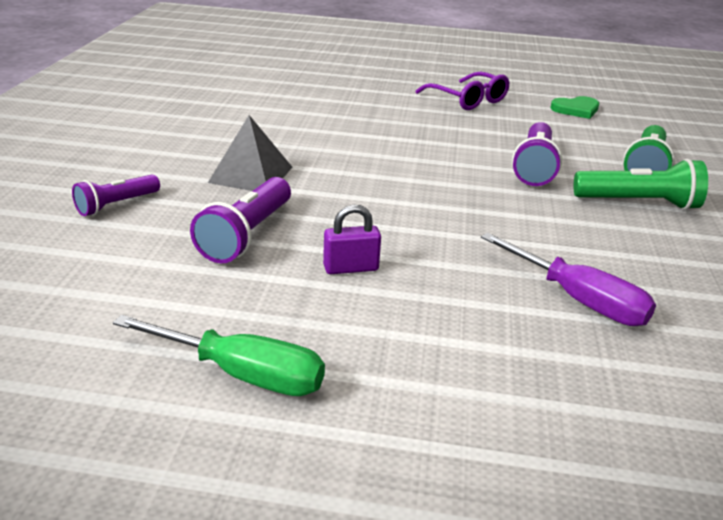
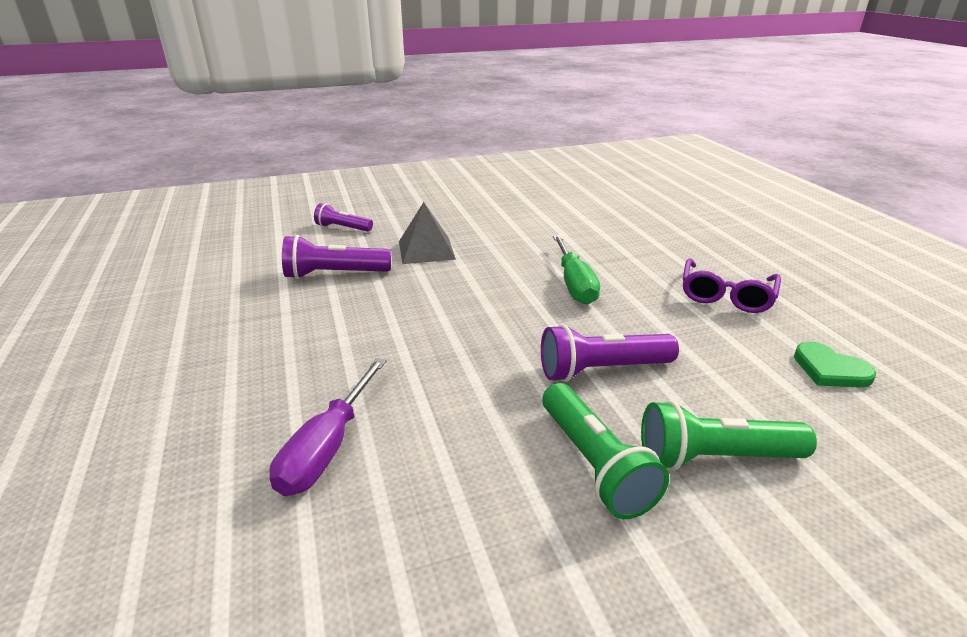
camera: 65 degrees right, 0 degrees up
green screwdriver [113,315,325,396] -> green screwdriver moved to [553,235,600,305]
purple padlock [323,205,381,274] -> none

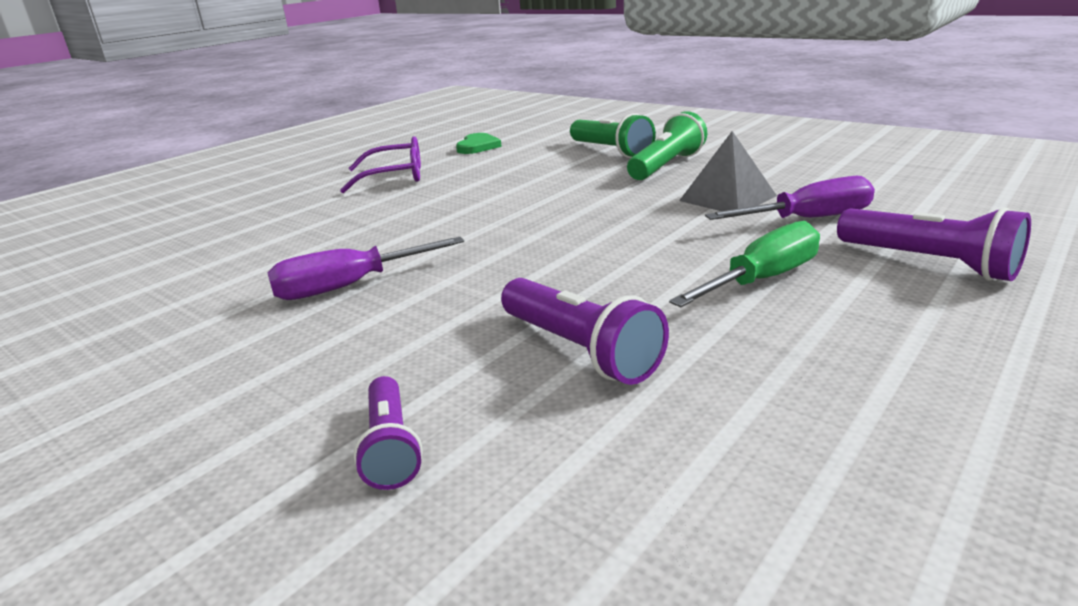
camera: 120 degrees left, 5 degrees down
grey pyramid [399,202,456,264] -> grey pyramid moved to [679,131,777,211]
purple flashlight [541,324,679,382] -> purple flashlight moved to [837,207,1031,281]
green screwdriver [553,235,600,305] -> green screwdriver moved to [669,221,820,307]
none -> purple screwdriver [268,237,464,300]

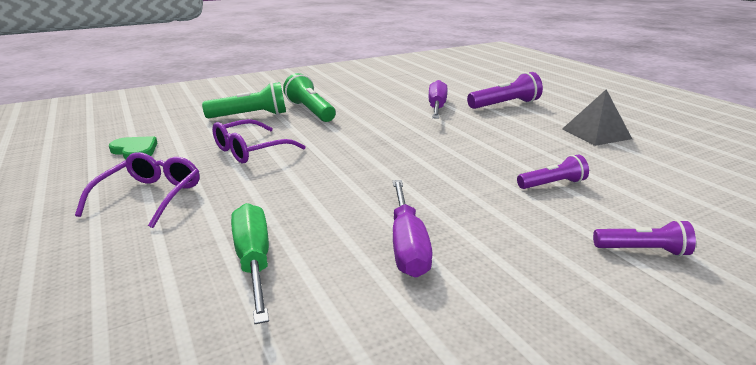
camera: 70 degrees left, 0 degrees up
purple flashlight [501,278,669,385] -> purple flashlight [517,155,589,189], size x0.64
green screwdriver [669,221,820,307] -> green screwdriver moved to [231,203,269,324]
grey pyramid [679,131,777,211] -> grey pyramid moved to [562,90,632,146]
none -> purple glasses [212,119,306,163]

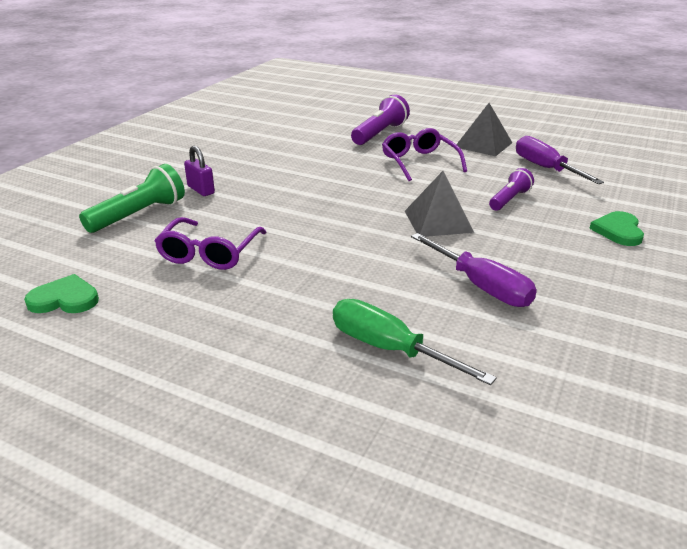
camera: 35 degrees left, 5 degrees up
purple glasses [75,152,200,228] -> purple glasses moved to [382,128,467,181]
green flashlight [283,73,336,122] -> purple padlock [184,146,215,196]
purple screwdriver [429,80,448,119] -> purple screwdriver moved to [516,136,604,184]
purple flashlight [593,220,696,257] -> green heart [589,211,644,246]
none -> grey pyramid [405,171,474,237]

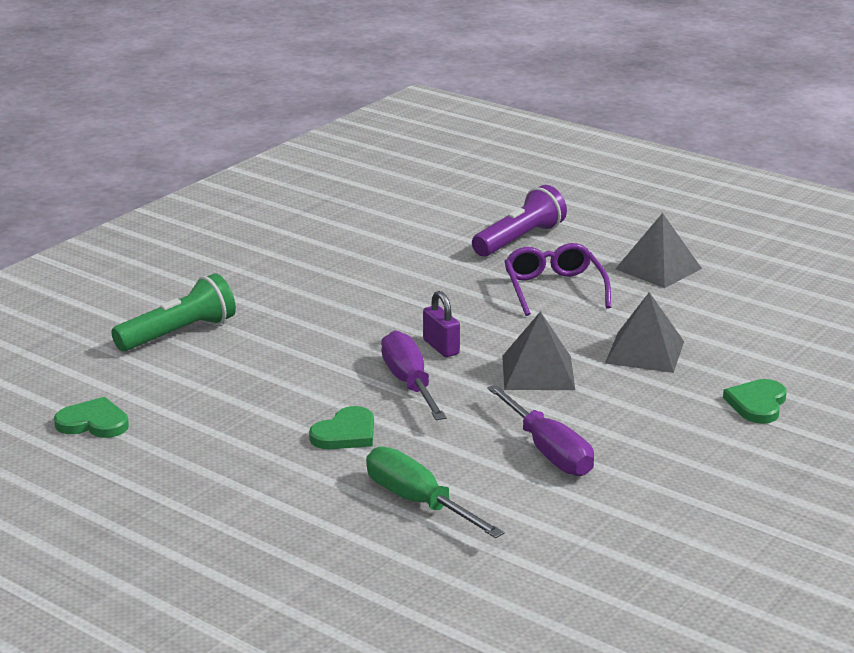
camera: 10 degrees right, 5 degrees down
purple glasses [155,217,266,270] -> none
purple padlock [184,146,215,196] -> purple padlock moved to [423,291,460,357]
purple flashlight [489,168,534,210] -> grey pyramid [605,292,684,373]
purple screwdriver [516,136,604,184] -> purple screwdriver moved to [381,330,446,420]
none -> green heart [309,406,374,449]

